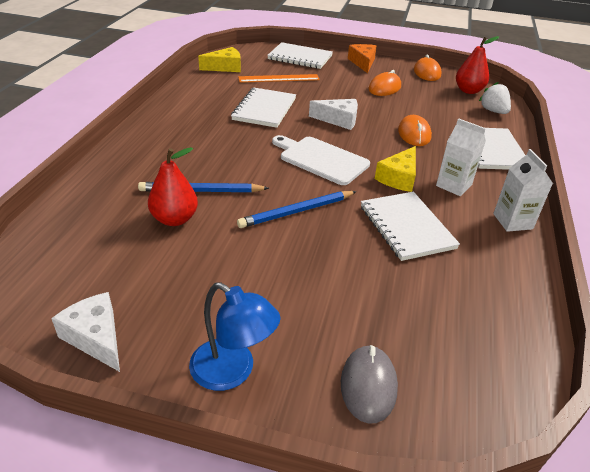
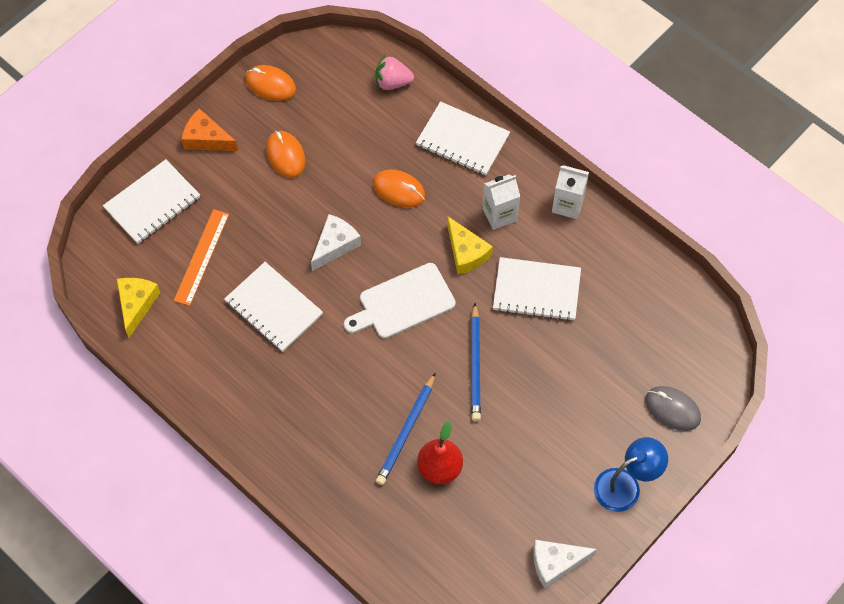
camera: 60 degrees left, 25 degrees up
red pear [456,36,499,94] -> none
white strawberry [479,82,511,114] -> pink strawberry [375,55,414,90]

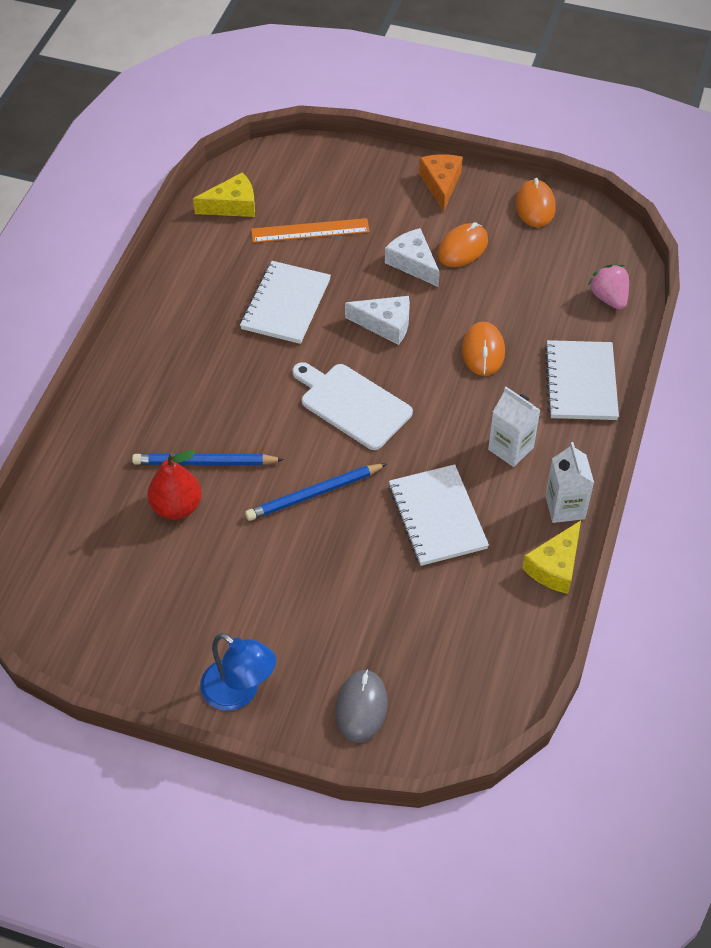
camera: 65 degrees right, 10 degrees down
white notebook [103,159,200,244] -> none
yellow cheese [447,217,493,274] -> yellow cheese moved to [522,520,581,594]
white cheese [533,540,597,588] -> white cheese moved to [385,228,440,287]

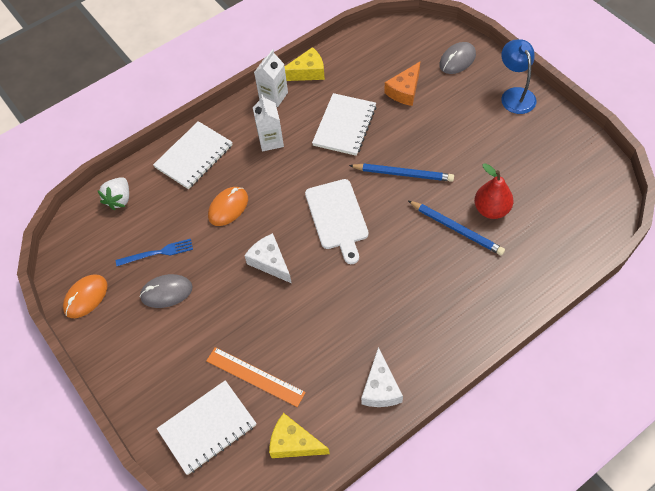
camera: 140 degrees left, 5 degrees up
white notebook [240,261,331,344] -> white notebook moved to [157,380,256,475]
white cheese [385,228,440,287] -> white cheese moved to [361,347,403,407]
orange cheese [419,154,463,211] -> orange cheese moved to [385,62,420,106]
orange mouse [438,222,488,267] -> grey mouse [140,274,192,308]
pink strawberry [588,264,629,310] -> white strawberry [97,177,129,210]
none -> blue fork [116,239,193,266]

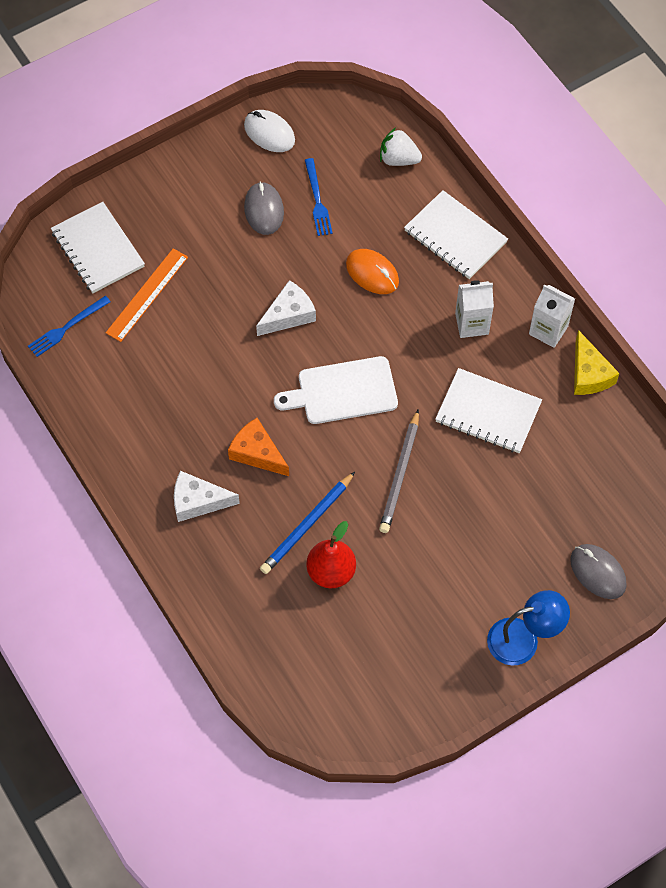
camera: 90 degrees right, 5 degrees up
orange mouse [63,275,108,318] -> white mouse [244,110,295,152]
yellow cheese [269,413,330,458] -> blue fork [28,296,111,357]
blue pencil [349,164,454,182] -> grey pencil [379,409,419,533]
white cheese [361,347,403,407] -> white cheese moved to [174,471,240,522]
orange cheese [385,62,420,106] -> orange cheese moved to [228,418,289,476]

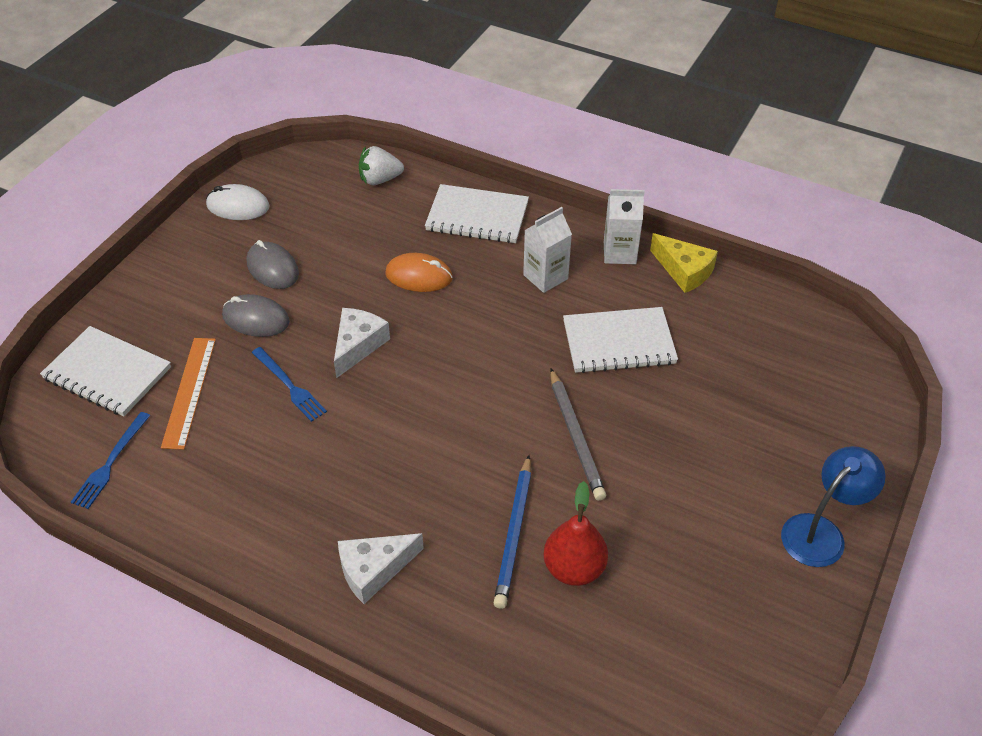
camera: 30 degrees left, 15 degrees down
orange cheese [228,418,289,476] -> none
white cutting board [274,356,398,424] -> none
blue fork [305,158,333,236] -> blue fork moved to [252,347,327,422]
grey mouse [570,544,627,599] -> grey mouse moved to [222,294,290,337]

